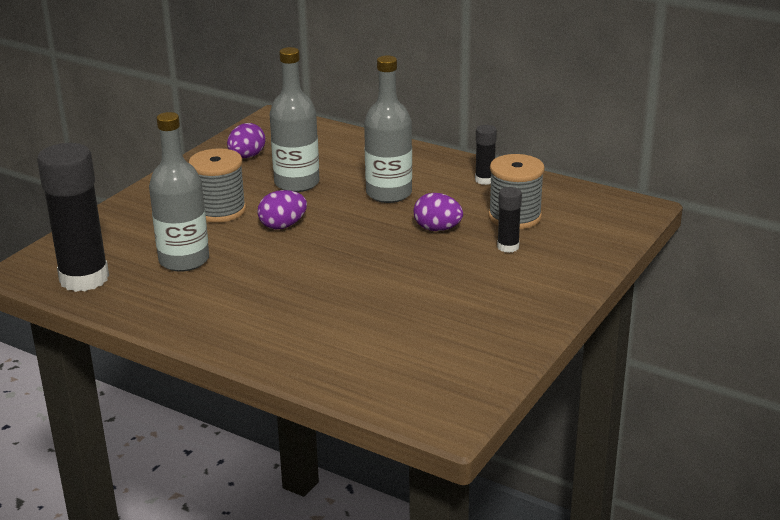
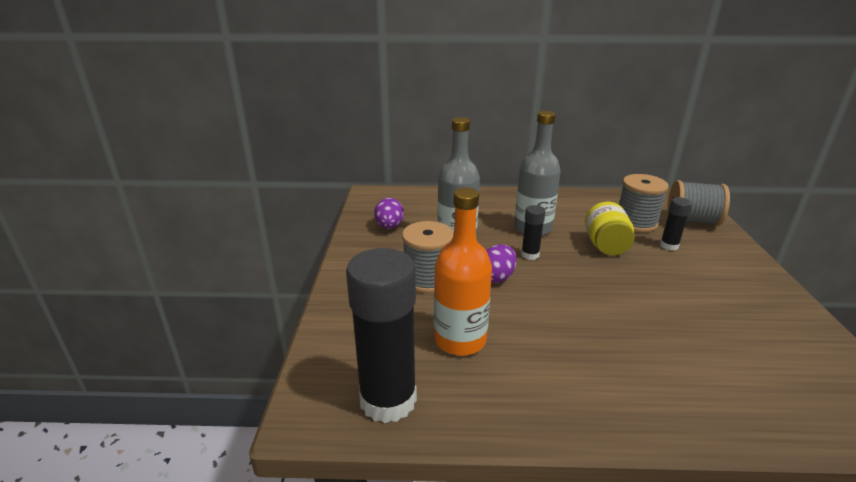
camera: 30 degrees left, 0 degrees up
grey bottle [149,112,209,272] -> orange bottle [434,188,492,356]
purple egg [413,193,463,231] -> yellow jar [585,202,635,255]
black glue stick [475,125,497,185] -> black glue stick moved to [521,205,546,260]
none -> grey spool [667,180,730,226]

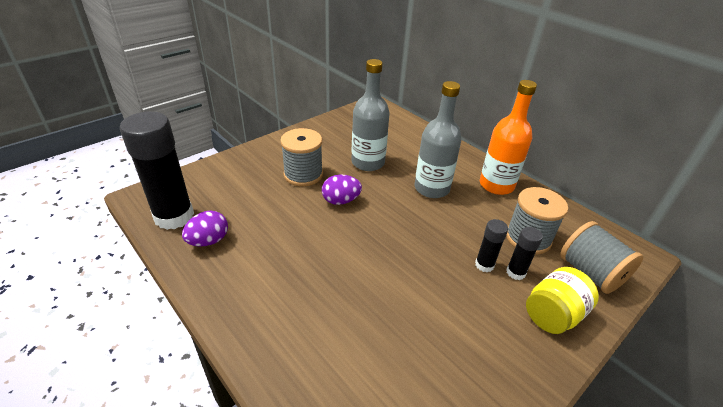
camera: 45 degrees right, 10 degrees up
purple egg [374,198,404,229] -> purple egg moved to [182,211,228,247]
orange bottle [434,188,492,356] -> orange bottle moved to [480,80,537,195]
black glue stick [521,205,546,260] -> black glue stick moved to [475,219,508,272]
yellow jar [585,202,635,255] -> yellow jar moved to [526,267,599,334]

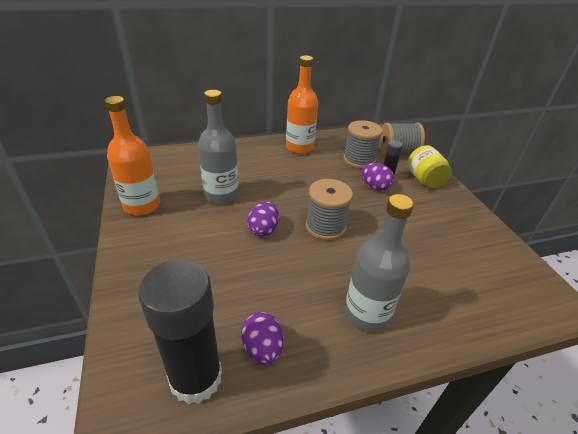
camera: 65 degrees left, 0 degrees up
grey spool [280,128,323,186] -> grey spool moved to [305,179,353,240]
grey bottle [415,81,462,198] -> grey bottle moved to [344,194,414,332]
black glue stick [475,219,508,272] -> purple egg [361,163,394,191]
none -> orange bottle [105,96,160,216]

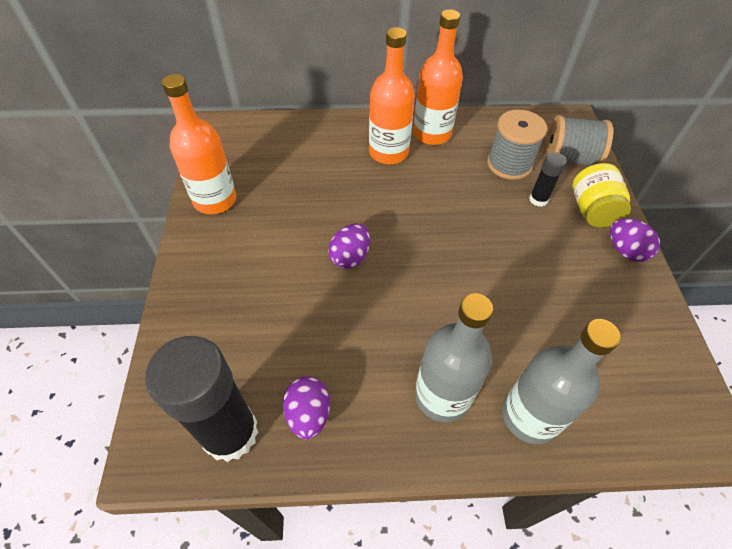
camera: 15 degrees right, 15 degrees up
grey bottle [198,90,239,204] -> grey bottle moved to [502,319,621,444]
grey spool [305,179,353,240] -> none
purple egg [361,163,394,191] -> purple egg moved to [610,218,660,262]
none -> orange bottle [369,27,415,164]

